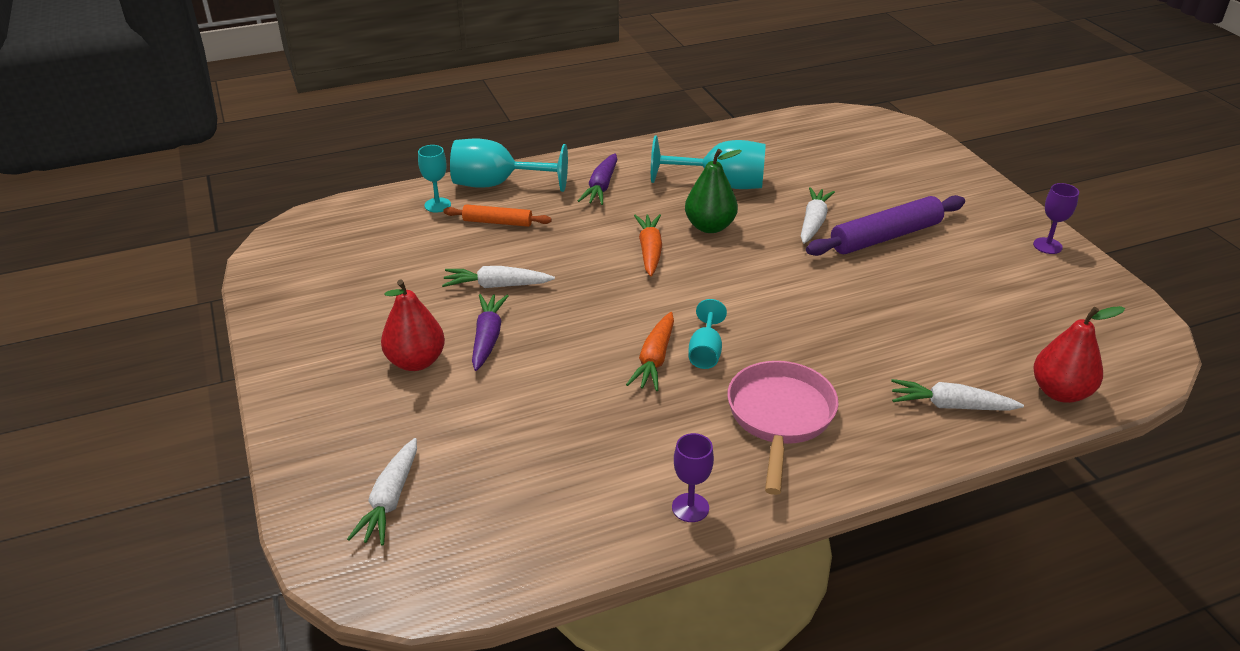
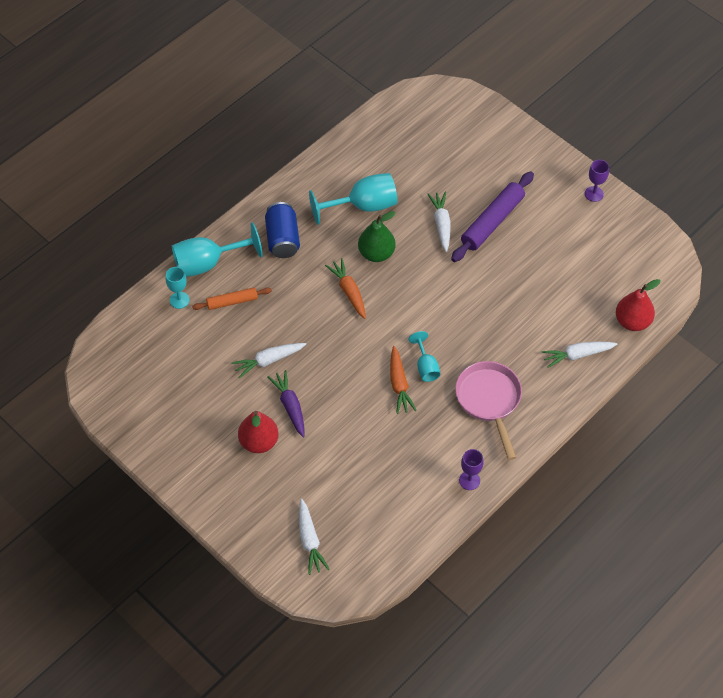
camera: 25 degrees left, 20 degrees up
purple carrot [578,153,617,205] -> blue can [265,202,300,258]

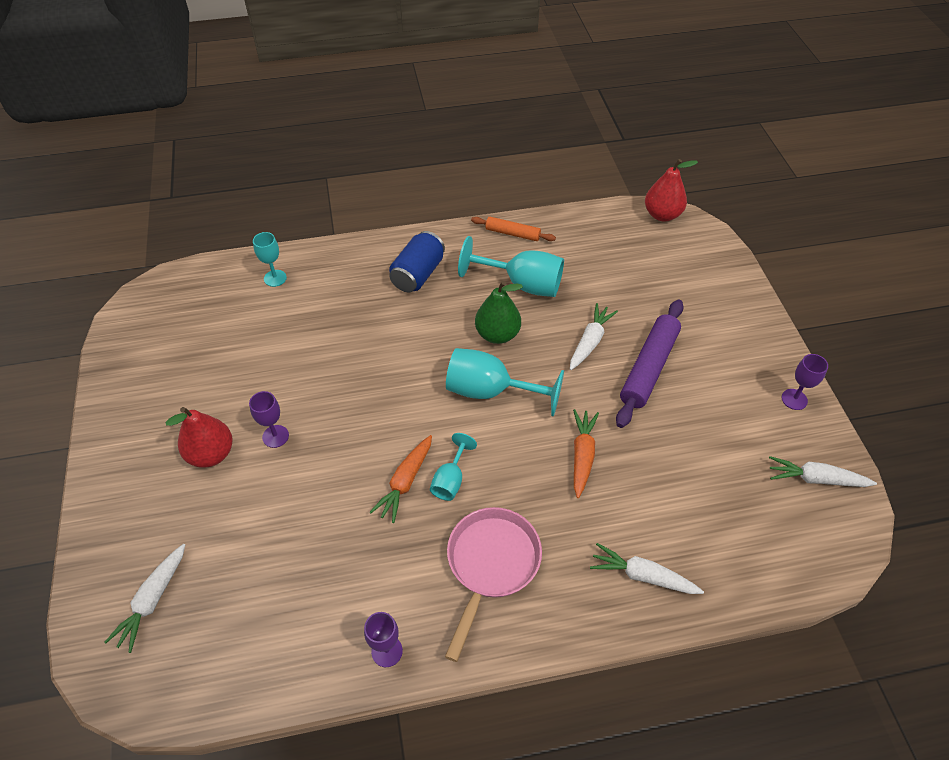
camera: 35 degrees right, 5 degrees down
turquoise goblet [172,222,263,277] -> turquoise goblet moved to [446,348,564,417]
orange rolling pin [192,287,272,310] -> orange rolling pin moved to [471,217,556,241]
white carrot [231,343,306,379] -> white carrot moved to [769,456,877,487]
purple carrot [267,370,305,438] -> purple goblet [249,391,289,448]
orange carrot [325,258,366,319] -> orange carrot moved to [573,409,599,498]
purple rolling pin [451,172,534,262] -> purple rolling pin turned 45 degrees counterclockwise [616,299,684,428]
red pear [616,279,661,331] -> red pear moved to [645,159,698,221]

